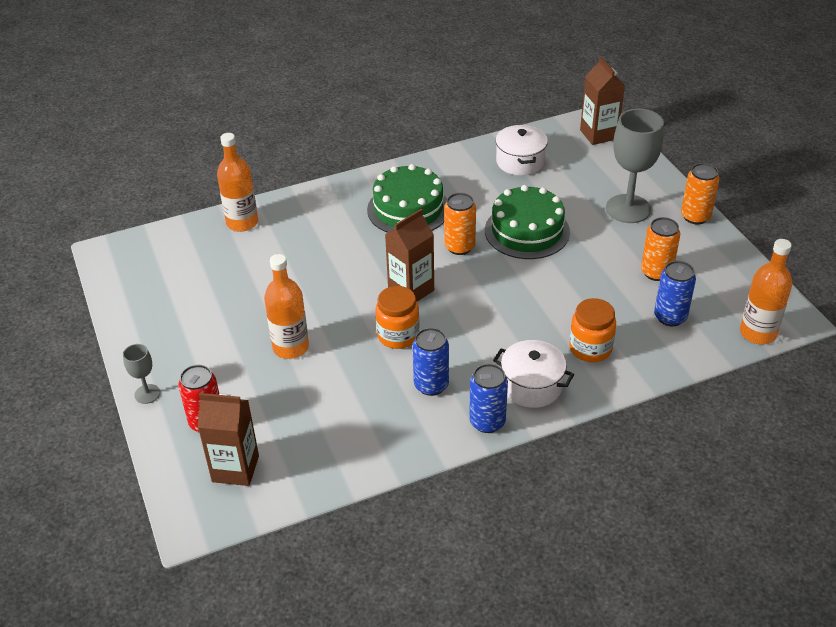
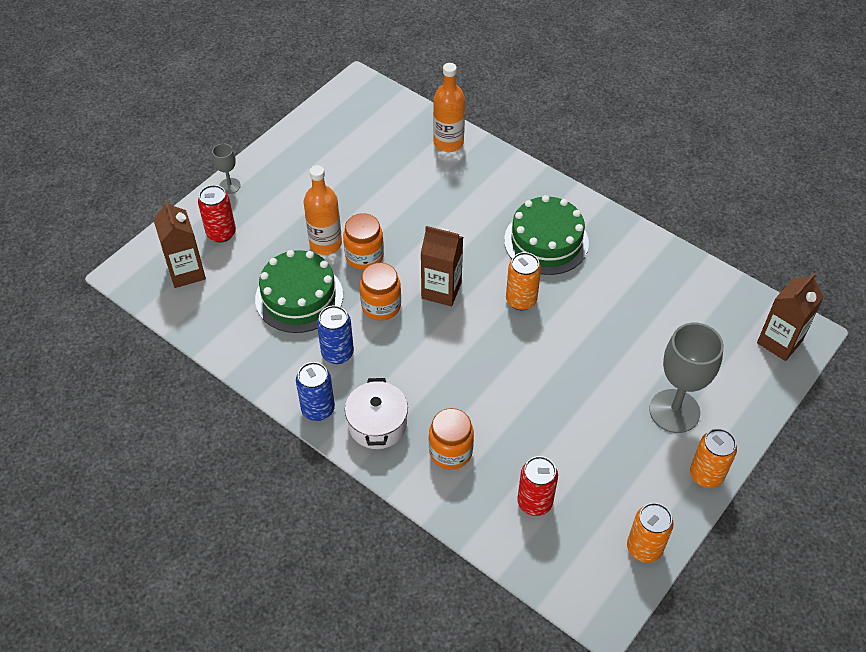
camera: 60 degrees right, 10 degrees up
green cake [485,185,570,259] -> green cake moved to [255,250,343,333]
white pot [495,125,548,176] -> none
orange can [641,217,680,281] -> orange can moved to [627,503,674,563]
blue can [654,261,696,326] -> red can [517,456,558,516]
orange bottle [740,239,792,344] -> none
none -> orange jar [343,213,384,270]

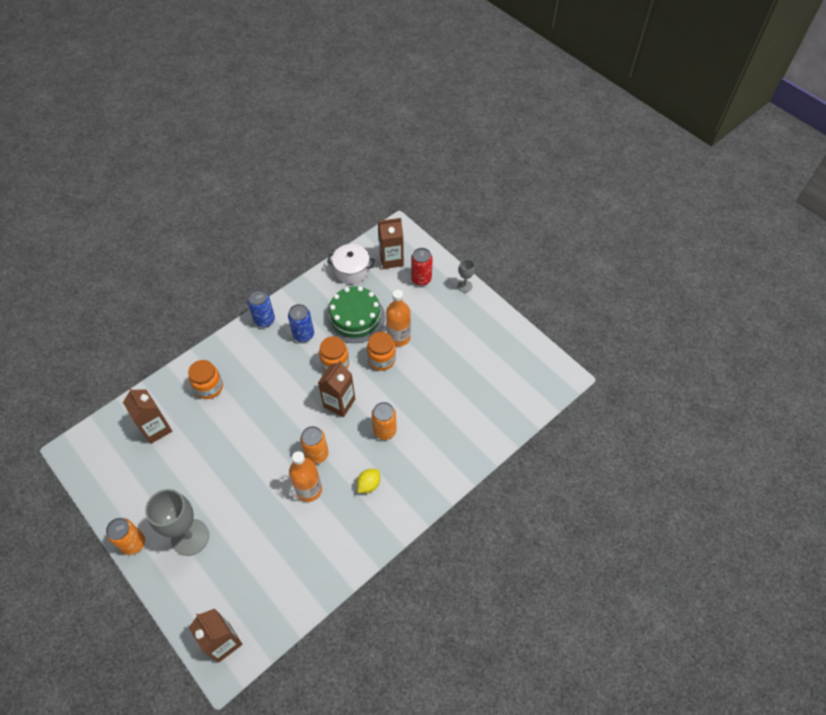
camera: 100 degrees right, 5 degrees up
white pot [345,378,408,449] -> white pot moved to [327,244,375,284]
orange bottle [433,63,465,152] -> orange bottle moved to [289,451,322,502]
green cake [504,195,589,275] -> yellow lemon [357,469,380,493]
red can [517,456,558,516] -> brown carton [123,388,172,444]
orange can [627,503,674,563] -> orange can moved to [372,402,397,440]

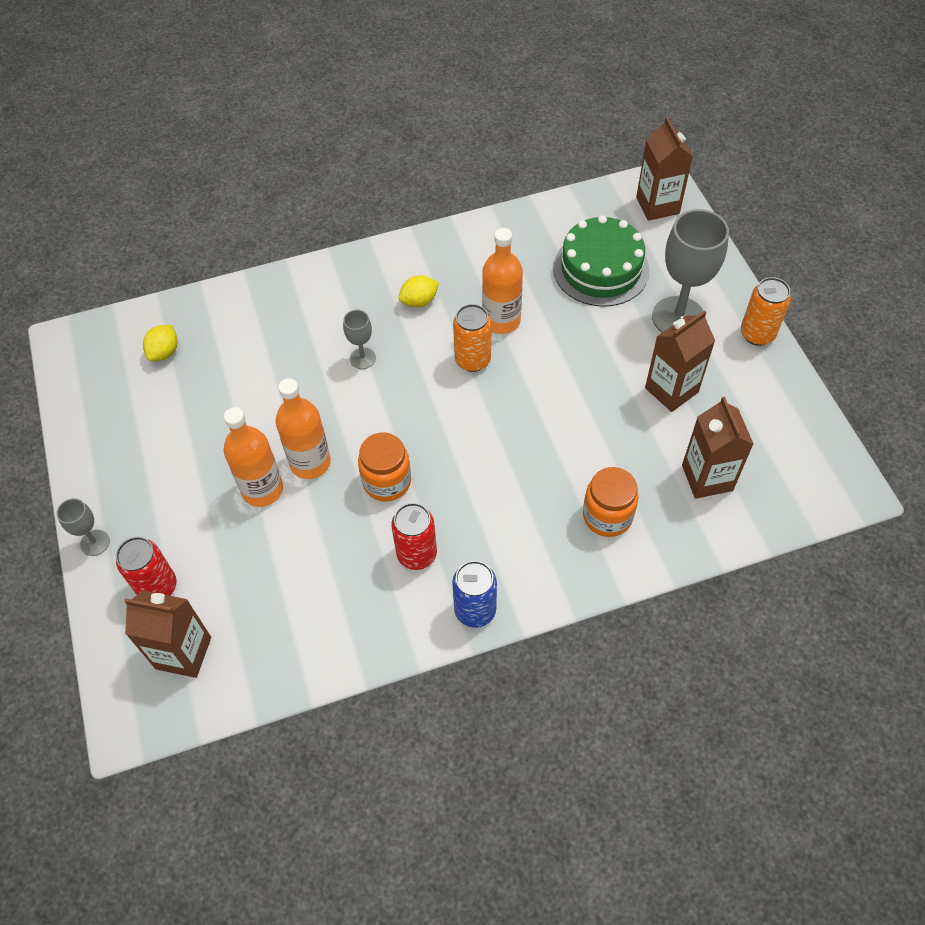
camera: 155 degrees left, 0 degrees up
blue can [288,304,314,342] -> red can [391,503,437,570]
brown carton [318,360,355,417] -> brown carton moved to [645,310,715,412]
green cake [326,286,385,343] -> green cake moved to [553,215,649,307]
white pot [327,244,375,284] -> none
orange jar [367,332,396,371] -> orange bottle [276,378,331,479]
orange can [372,402,397,440] -> grey goblet [343,310,376,369]
none -> yellow lemon [143,325,178,361]

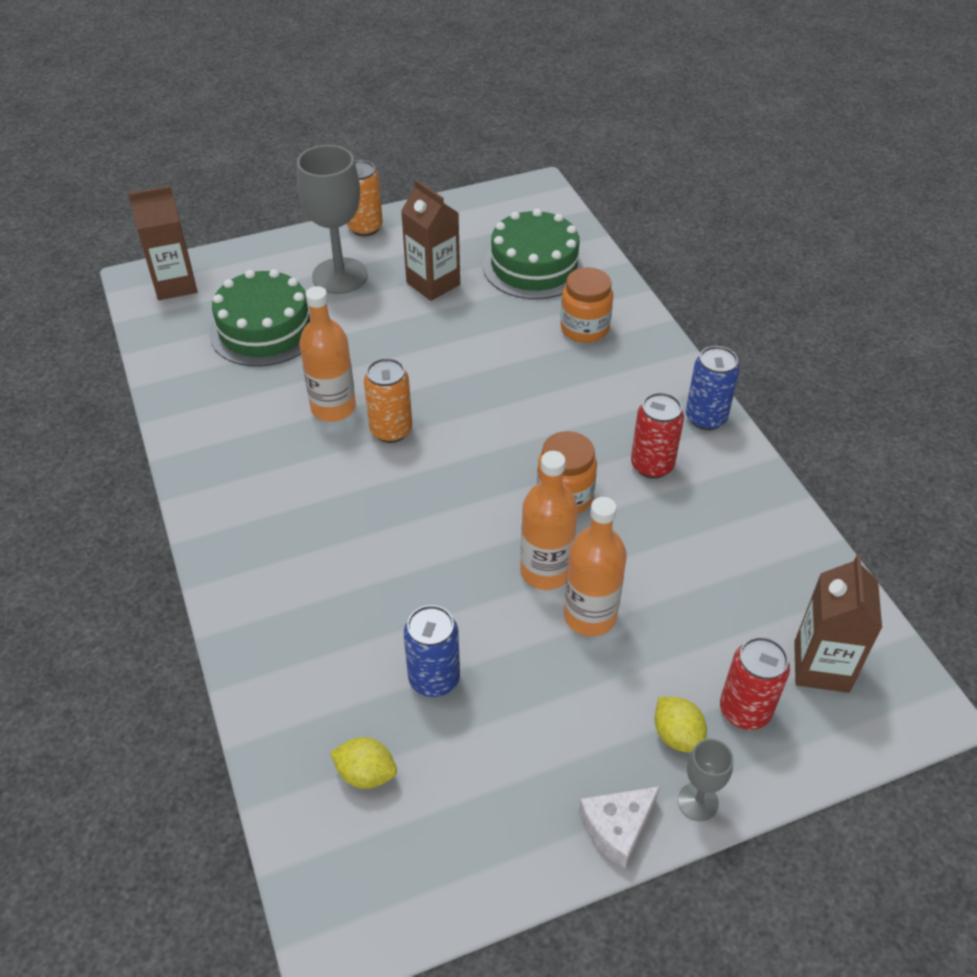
camera: 95 degrees left, 10 degrees down
grey goblet [343,310,376,369] -> none
yellow lemon [398,275,439,308] -> yellow lemon moved to [655,697,707,753]
brown carton [682,396,754,499] -> green cake [483,208,586,299]
none -> blue can [404,605,460,697]
none -> white cheese [579,786,660,868]

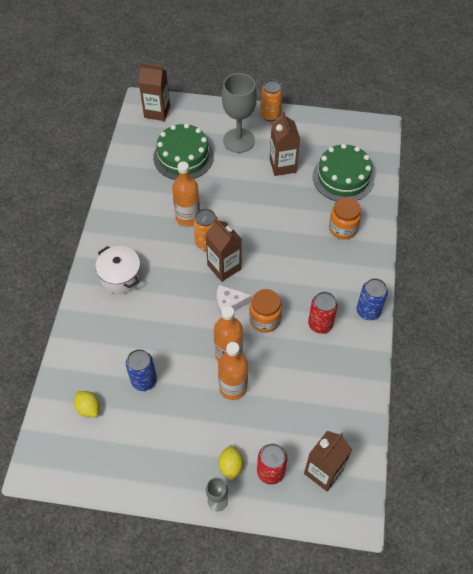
camera: 30 degrees right, 10 degrees up
white cheese [579,786,660,868] -> white cheese moved to [217,285,252,317]
none -> white pot [95,246,141,294]
none -> brown carton [205,218,242,282]

